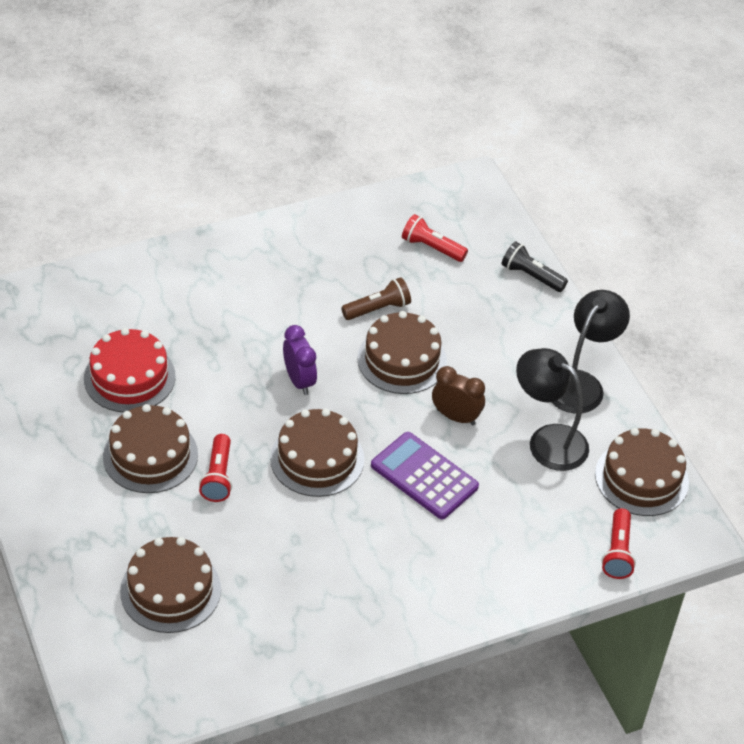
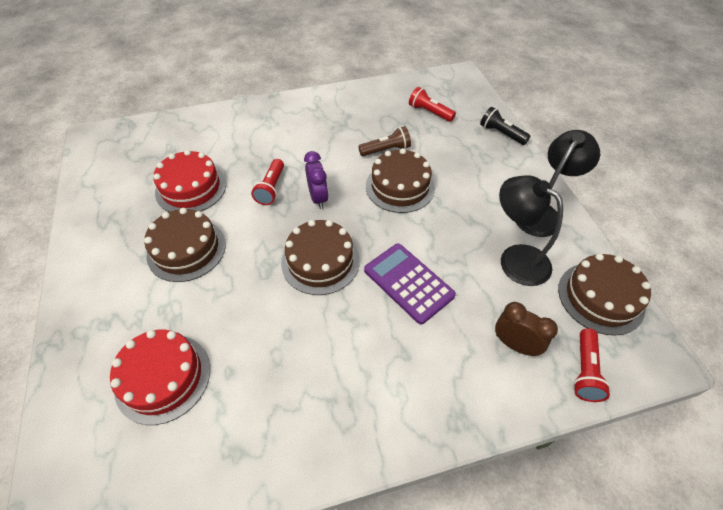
camera: 10 degrees right, 5 degrees up
brown cake [120,537,221,633] -> red cake [110,330,210,425]
red flashlight [199,434,232,502] -> red flashlight moved to [251,159,284,205]
brown clock [432,366,485,425] -> brown clock moved to [495,302,558,356]

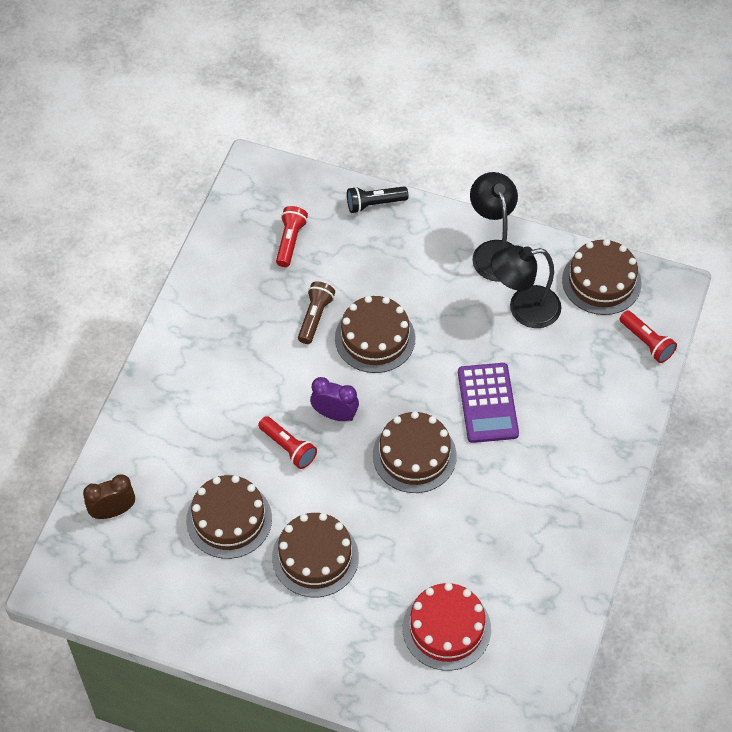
camera: 55 degrees left, 5 degrees up
red cake [153,150,226,212] -> brown cake [186,475,272,559]
purple calculator [364,244,456,324] -> purple calculator turned 90 degrees counterclockwise [458,363,519,443]
red flashlight [409,87,456,122] -> red flashlight turned 120 degrees clockwise [276,206,308,267]
brown clock [495,302,558,356] -> brown clock moved to [83,474,135,519]

